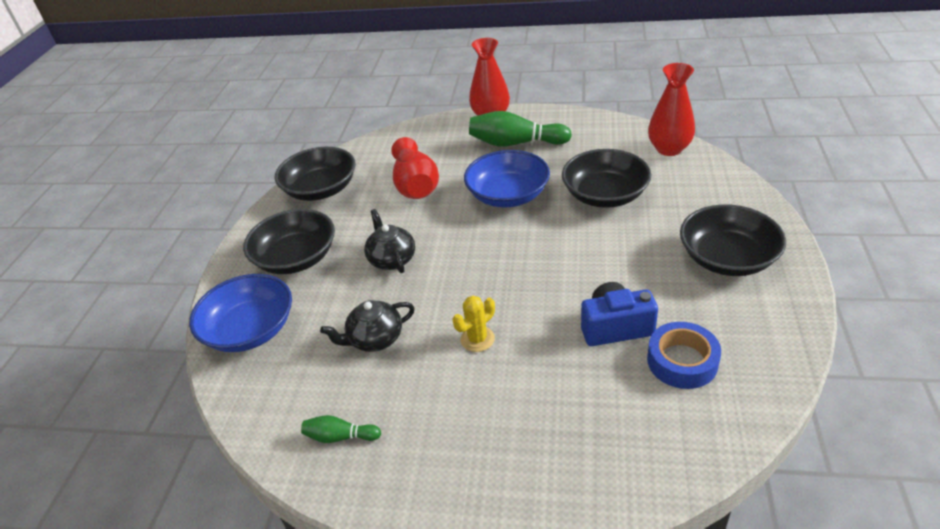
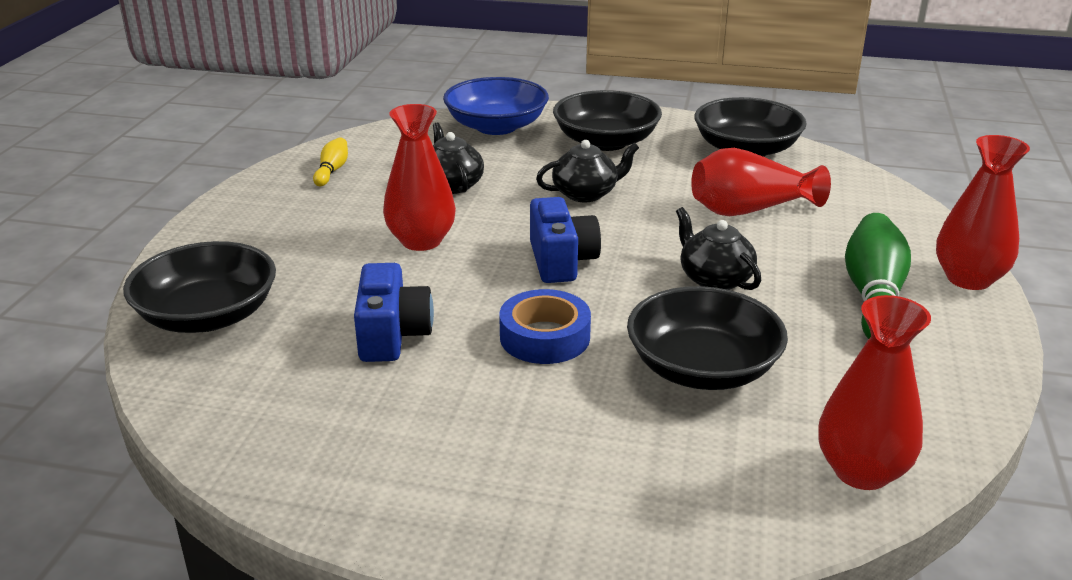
camera: 90 degrees right, 10 degrees down
green bowling pin [301,415,381,443] -> yellow bowling pin [313,137,348,186]
yellow cactus [452,296,495,352] -> red vase [383,104,456,251]
blue bowl [464,150,550,208] -> black teapot [676,207,761,290]
blue tape [647,322,721,389] -> blue tape moved to [499,289,591,364]
black bowl [680,204,786,276] -> black bowl moved to [123,241,276,333]
none -> blue camera [530,197,601,283]

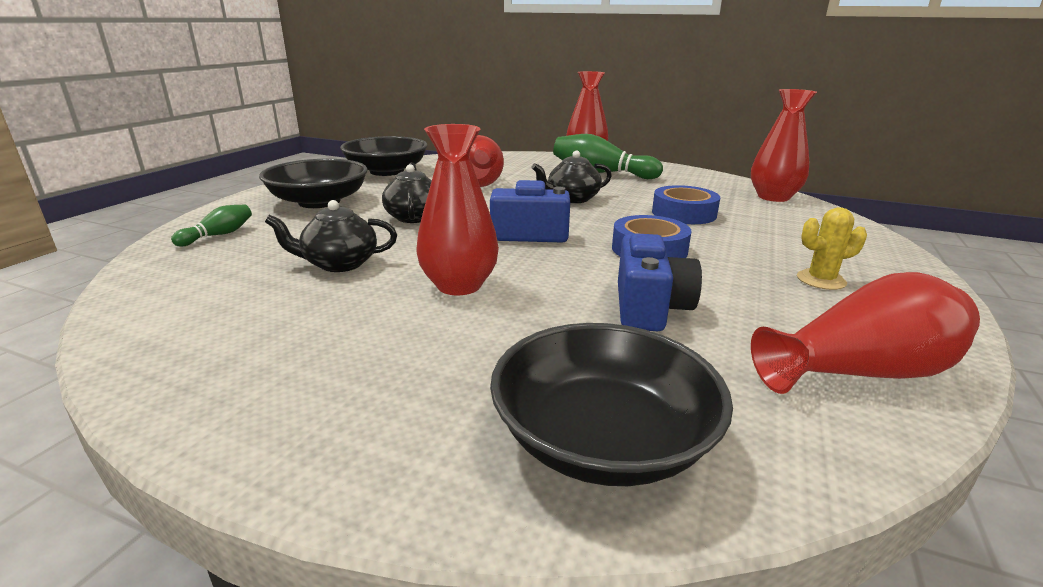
camera: 80 degrees left, 5 degrees down
yellow bowling pin [313,137,348,186] -> none
blue camera [354,263,434,362] -> blue camera turned 90 degrees clockwise [618,233,702,331]
blue bowl [443,77,549,135] -> green bowling pin [171,204,252,246]
black bowl [627,286,788,390] -> blue tape [652,185,720,224]
none -> red vase [751,272,980,394]
none -> yellow cactus [797,207,867,290]

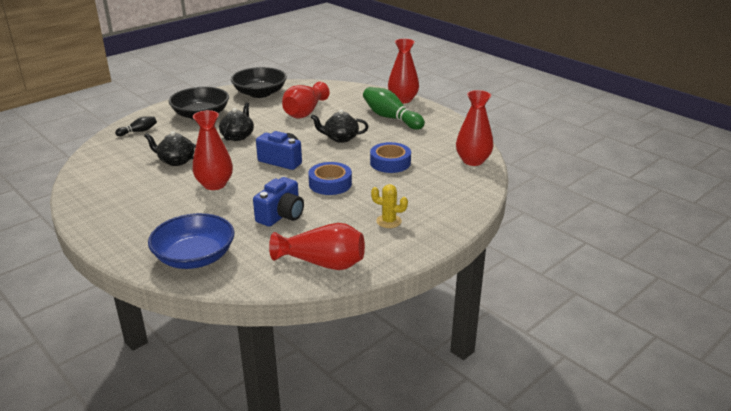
camera: 25 degrees right, 5 degrees up
green bowling pin [171,204,252,246] -> black bowling pin [115,116,157,136]
black bowl [490,323,733,486] -> blue bowl [148,213,234,269]

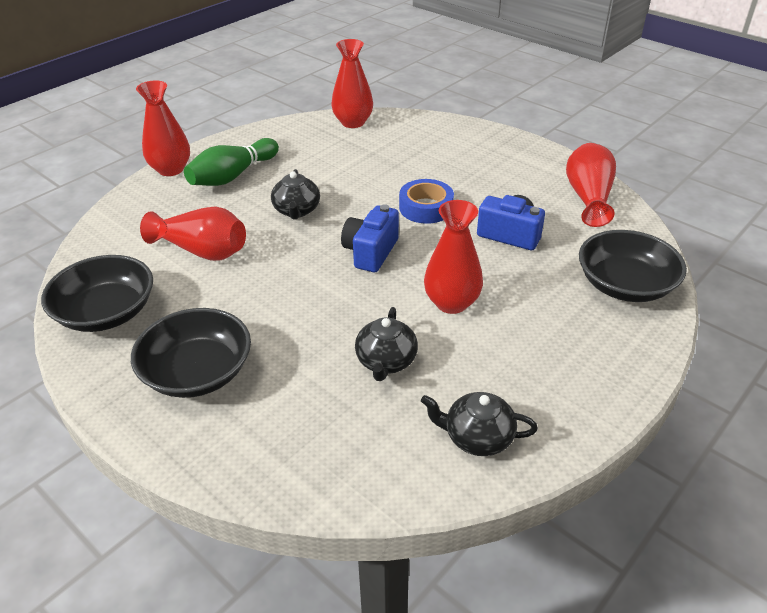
camera: 95 degrees left, 10 degrees up
black bowling pin [115,116,157,136] -> none
blue bowl [148,213,234,269] -> black bowl [579,230,687,302]
black teapot [219,102,254,141] -> black teapot moved to [421,392,538,456]
blue tape [370,142,411,173] -> none
yellow cactus [371,184,408,228] -> none

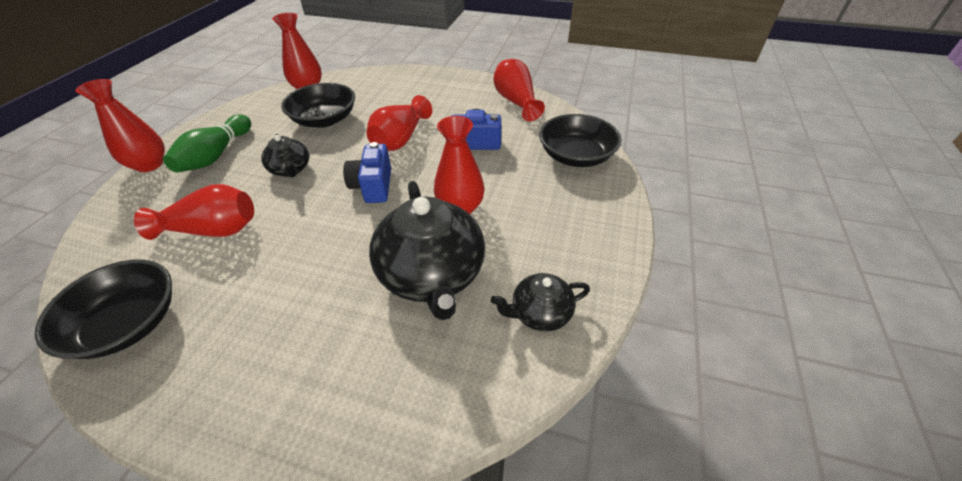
camera: 25 degrees left, 5 degrees up
black bowl [131,308,251,398] -> black bowl moved to [281,83,355,128]
black teapot [355,307,418,381] -> black teapot [369,181,485,320], size x1.94
blue tape [399,179,454,224] -> red vase [366,95,432,151]

